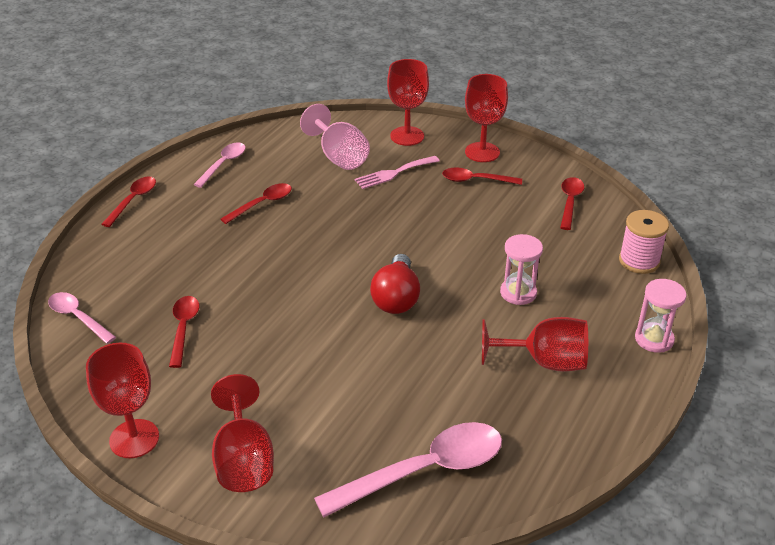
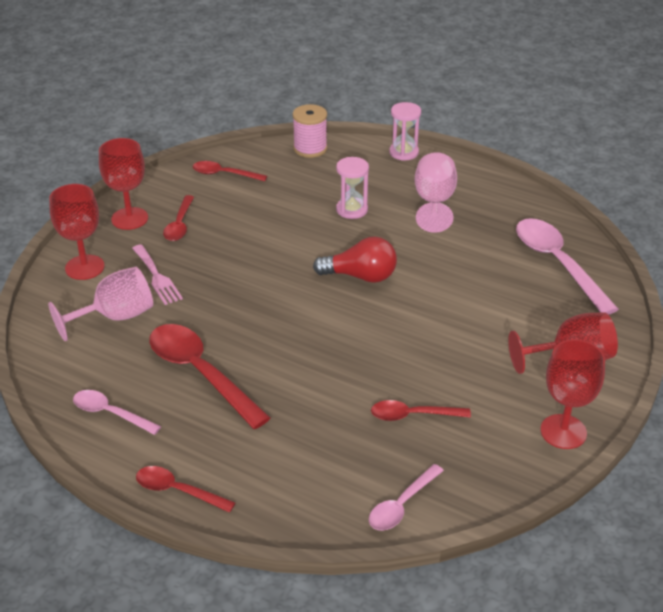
camera: 90 degrees left, 0 degrees up
red spoon [221,183,292,224] -> red spoon [149,324,270,429], size x1.79
red goblet [482,317,588,371] -> pink goblet [415,152,457,233]

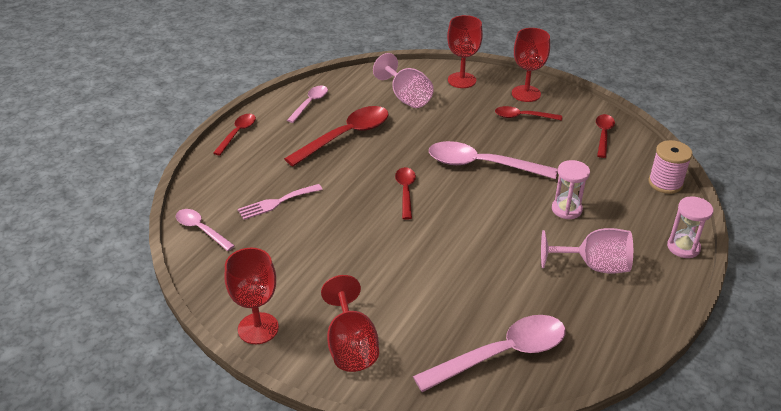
camera: 90 degrees right, 0 degrees up
pink fork [132,244,183,305] -> pink fork moved to [238,184,323,220]
red light bulb [313,237,397,283] -> none
red spoon [371,400,471,421] -> red spoon moved to [395,167,416,220]
none -> pink spoon [429,141,558,179]

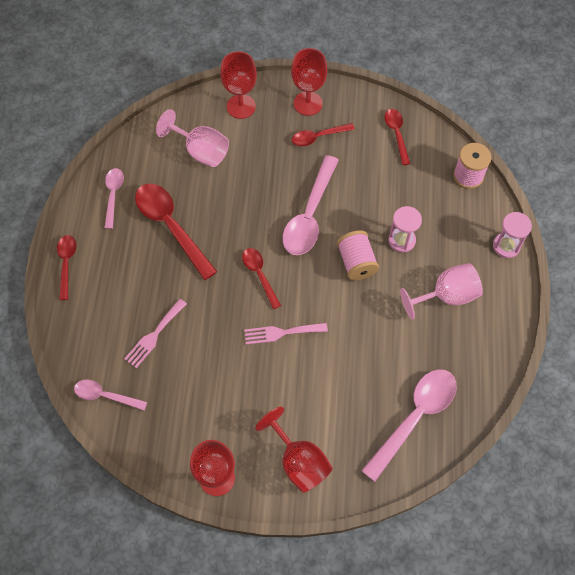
camera: 25 degrees left, 25 degrees up
red spoon [284,106,389,166] -> red spoon turned 60 degrees counterclockwise [135,184,217,280]
pink spoon [429,141,558,179] -> pink spoon turned 60 degrees counterclockwise [283,155,339,255]
none -> pink fork [244,323,328,345]
none -> pink spool [337,230,379,280]

